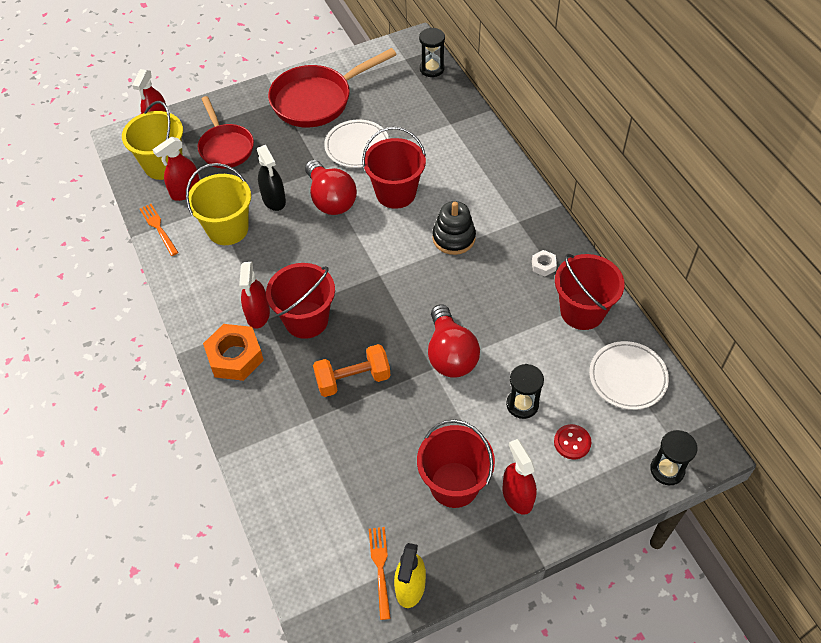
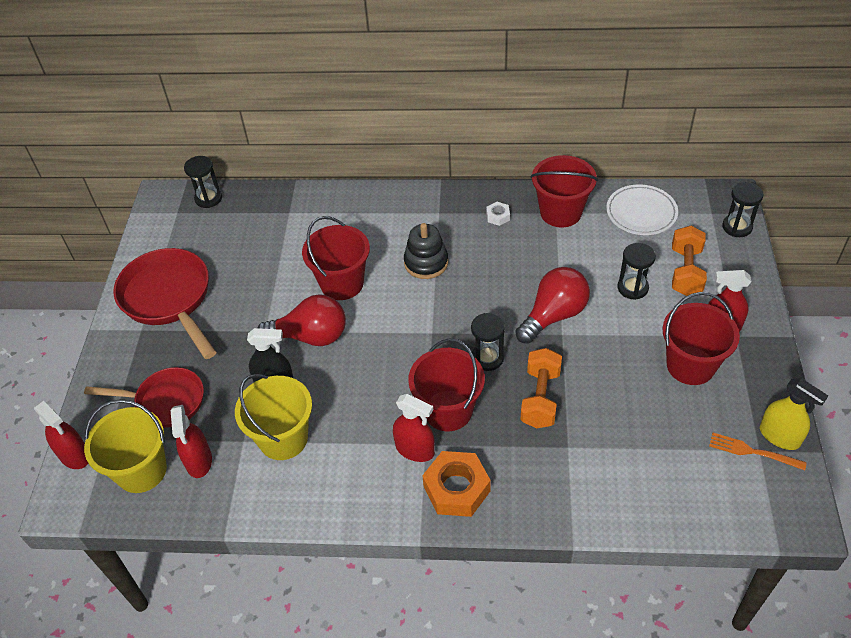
camera: 60 degrees left, 5 degrees down
orange fork [140,204,178,256] -> none
red pan [268,48,397,127] -> red pan turned 150 degrees clockwise [113,248,216,359]
white plate [324,119,389,168] -> none
red light bulb [428,304,480,378] -> red light bulb turned 60 degrees counterclockwise [515,267,590,344]
red button [554,424,591,459] -> orange dumbbell [672,226,707,296]
none -> black hourglass [471,313,505,371]

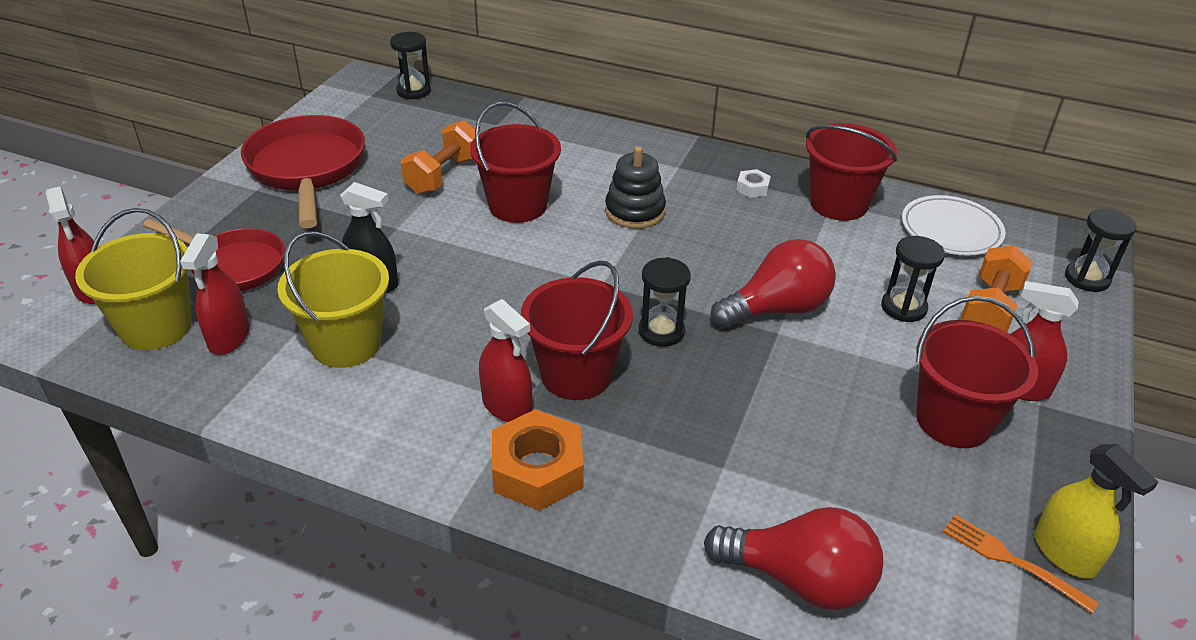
camera: 15 degrees right, 10 degrees down
red light bulb [258,294,346,346] -> red light bulb moved to [704,507,883,610]
orange dumbbell [521,348,562,428] -> orange dumbbell moved to [401,120,480,194]

